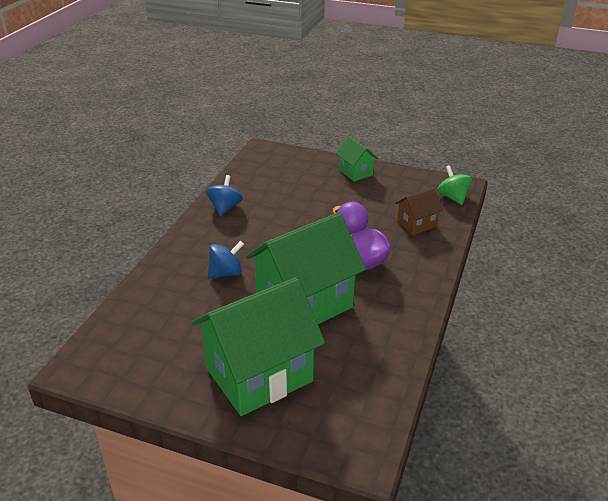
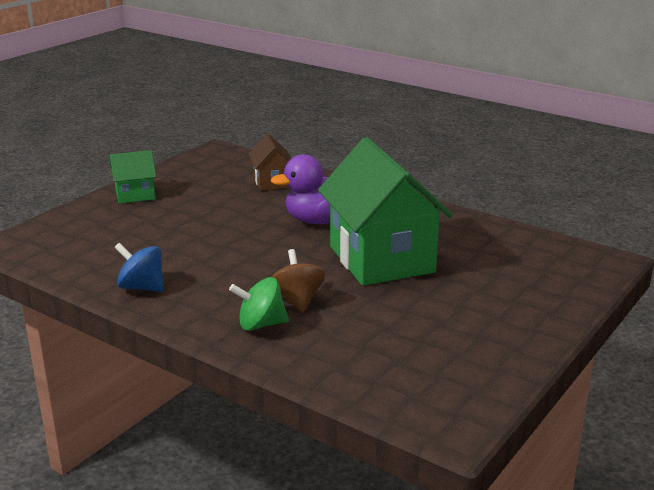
camera: 75 degrees left, 10 degrees down
green house [191,277,325,416] -> none
blue spinning top [208,241,244,278] -> brown spinning top [271,249,325,312]
green spinning top [437,165,472,205] -> green spinning top moved to [229,277,289,331]

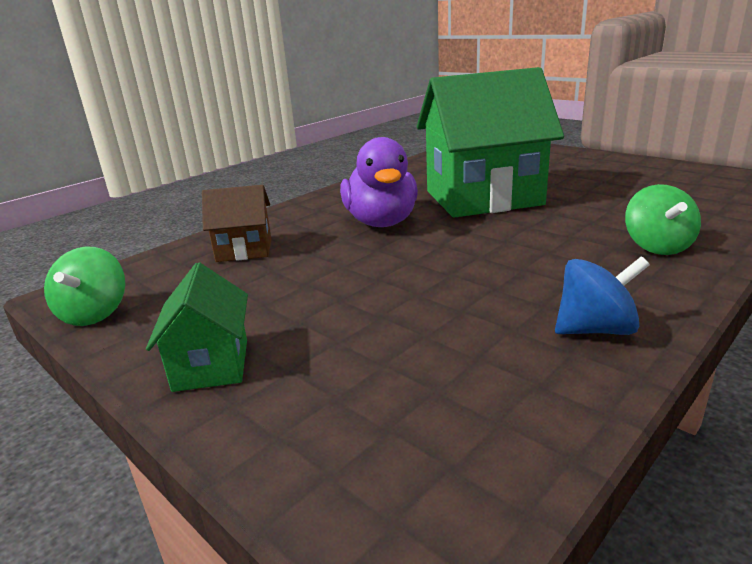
camera: 80 degrees left, 0 degrees up
blue spinning top [115,243,164,292] -> blue spinning top turned 135 degrees counterclockwise [555,256,650,335]
brown spinning top [271,249,325,312] -> none
none -> green spinning top [44,246,125,326]

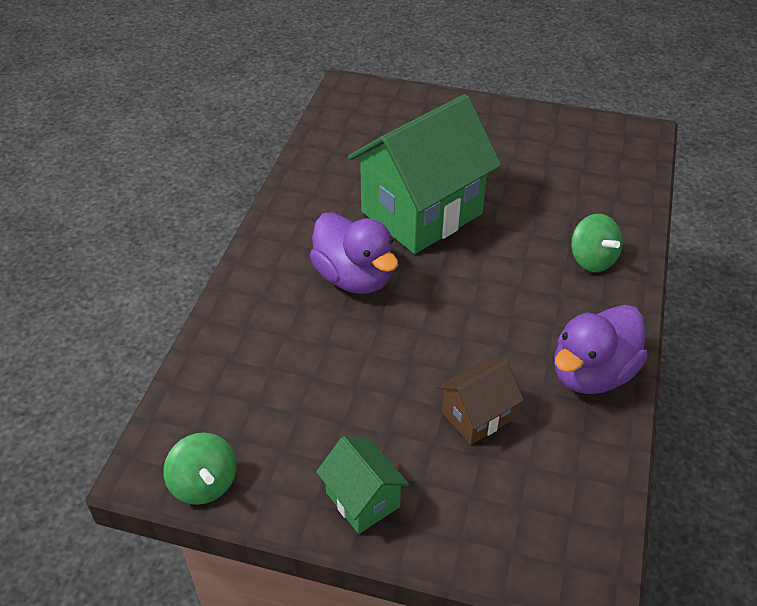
camera: 30 degrees left, 20 degrees up
brown house [202,185,271,262] -> brown house moved to [437,360,524,445]
blue spinning top [555,256,650,335] -> purple duck [554,305,648,394]

